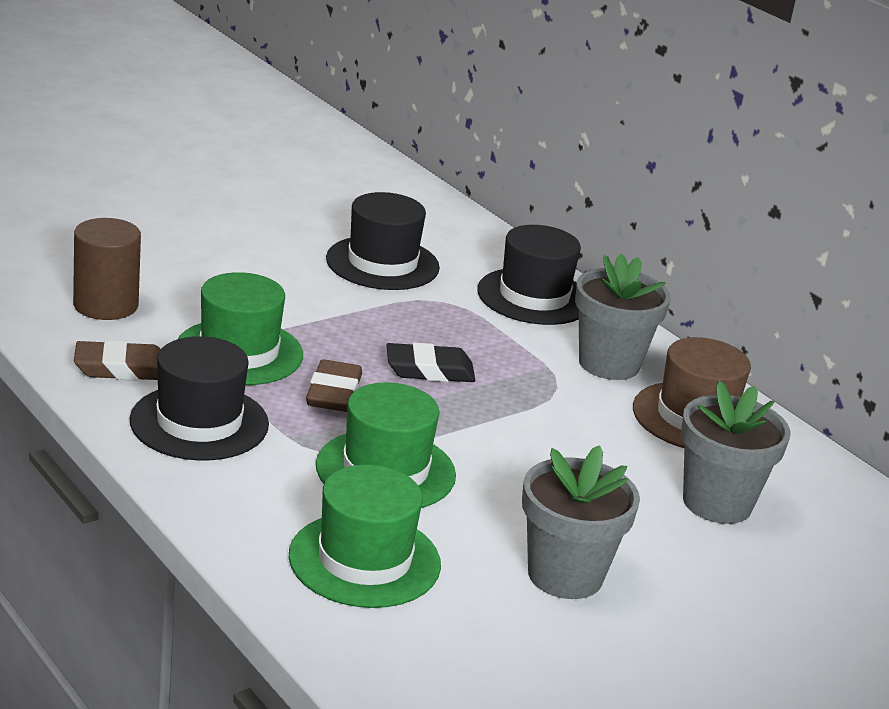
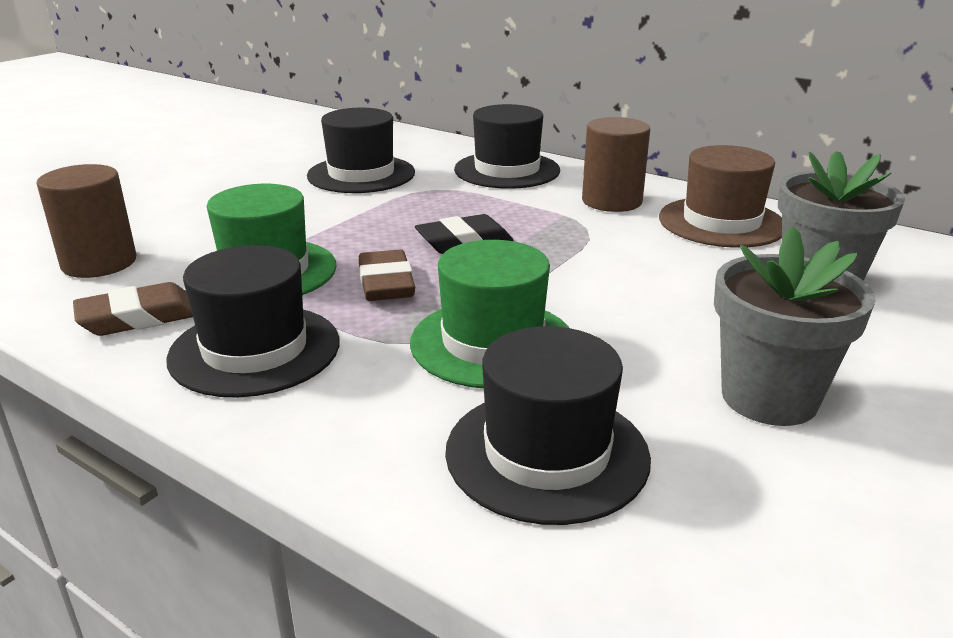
camera: 15 degrees left, 0 degrees up
green hat [289,465,441,608] -> black hat [445,326,651,525]
grey flower pot [575,254,671,380] -> brown cylinder [582,117,650,212]

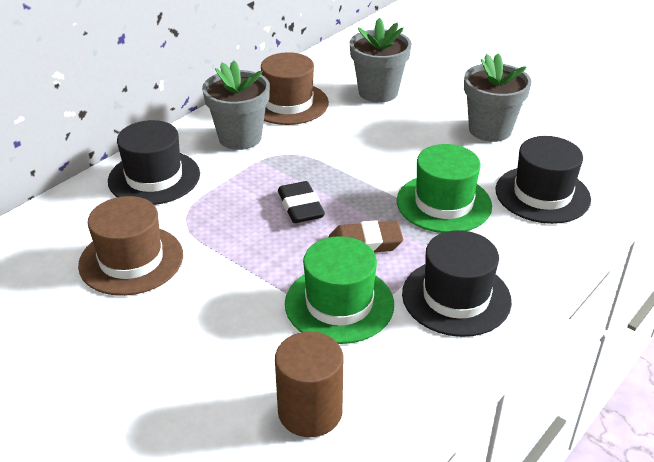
camera: 85 degrees left, 10 degrees up
brown eraser [73,282,193,336] -> none
black hat [307,108,415,193] -> brown hat [78,196,183,296]
brown cylinder [582,117,650,212] -> grey flower pot [202,60,270,150]

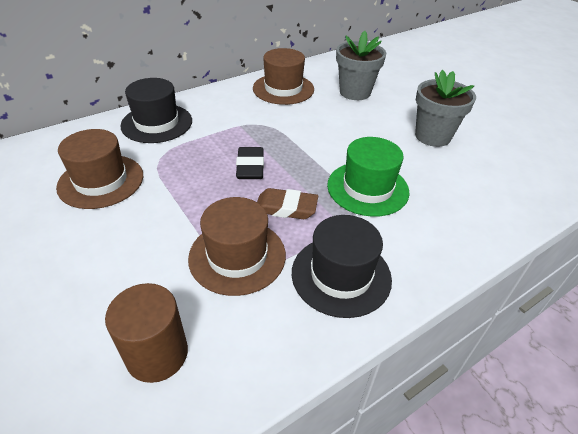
camera: 15 degrees right, 5 degrees up
grey flower pot [202,60,270,150] -> none
green hat [285,236,394,344] -> brown hat [188,197,286,296]
black hat [495,136,591,224] -> none

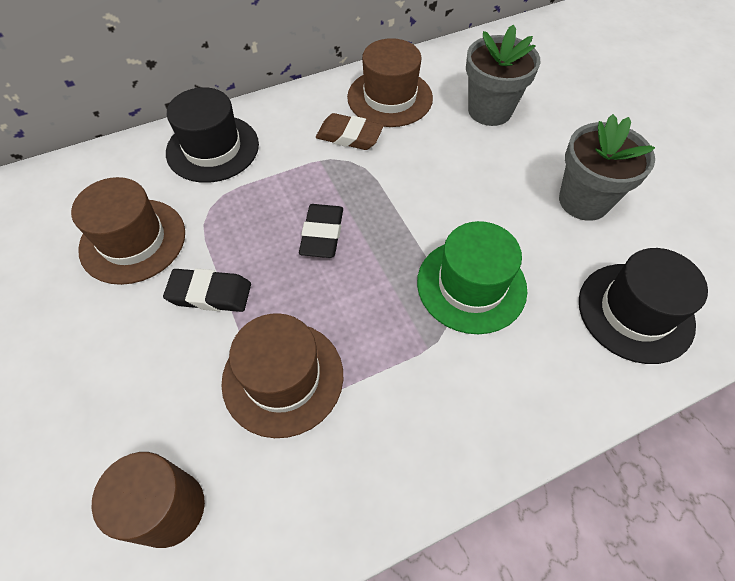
camera: 10 degrees right, 15 degrees up
brown eraser [257,188,318,219] -> brown eraser moved to [316,113,384,150]
black hat [292,215,392,318] -> black hat moved to [579,248,708,364]
none -> black eraser [163,269,251,312]

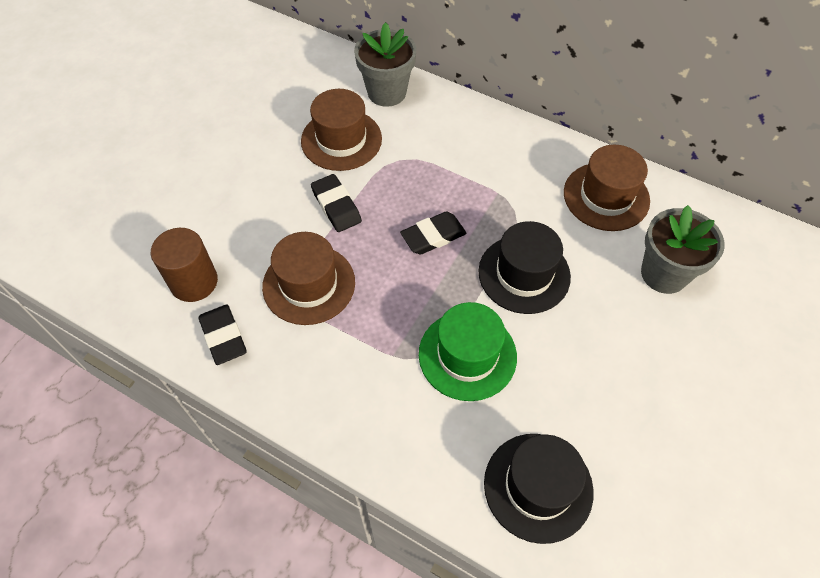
camera: 55 degrees right, 0 degrees up
black hat [166,87,259,183] -> black hat moved to [478,221,571,314]
brown eraser [316,113,384,150] -> none
grey flower pot [559,114,655,221] -> grey flower pot moved to [354,22,416,107]
none -> black eraser [199,305,247,365]

